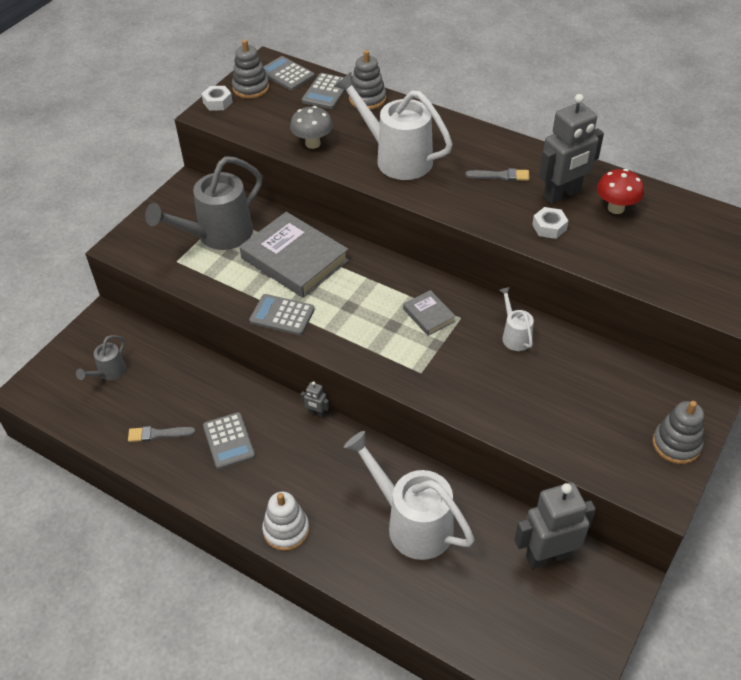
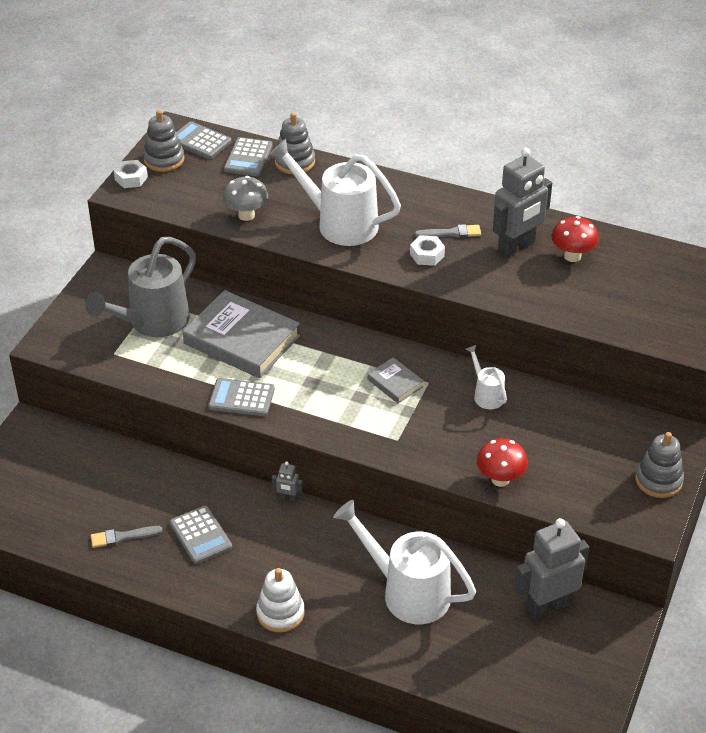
camera: 10 degrees left, 5 degrees down
grey watering can [76,335,126,381] -> none
white nut [532,207,568,239] -> white nut moved to [410,235,445,266]
none -> red mushroom [477,438,528,487]

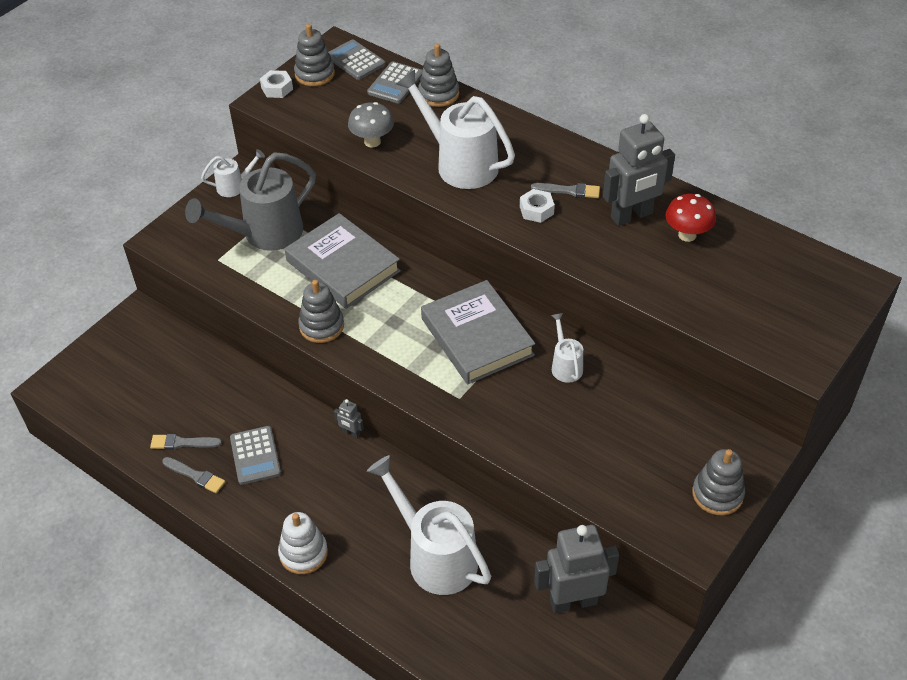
camera: 15 degrees right, 5 degrees up
grey calculator [208,378,275,416] -> grey stacking toy [298,280,344,343]
grey book [367,357,424,403] -> grey book [421,280,535,384], size x2.11
red mushroom [477,438,528,487] -> none
none -> grey brush [162,457,225,493]
none -> white watering can [201,149,265,197]

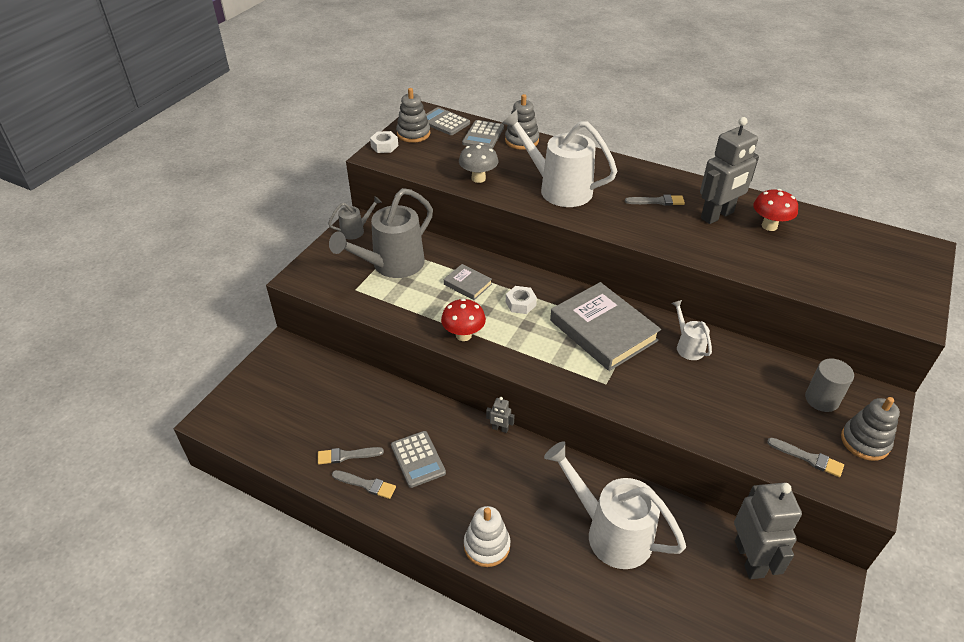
camera: 10 degrees left, 5 degrees down
white watering can [201,149,265,197] -> grey watering can [328,196,382,240]
grey book [285,213,401,309] -> grey book [444,264,492,300], size x0.47
grey stacking toy [298,280,344,343] -> red mushroom [441,299,486,341]
white nut [520,189,555,223] -> white nut moved to [506,286,537,314]
grey robot [534,525,619,614] -> grey robot turned 105 degrees clockwise [734,483,802,579]
none -> grey brush [767,438,844,477]
none -> grey cylinder [805,359,854,412]

